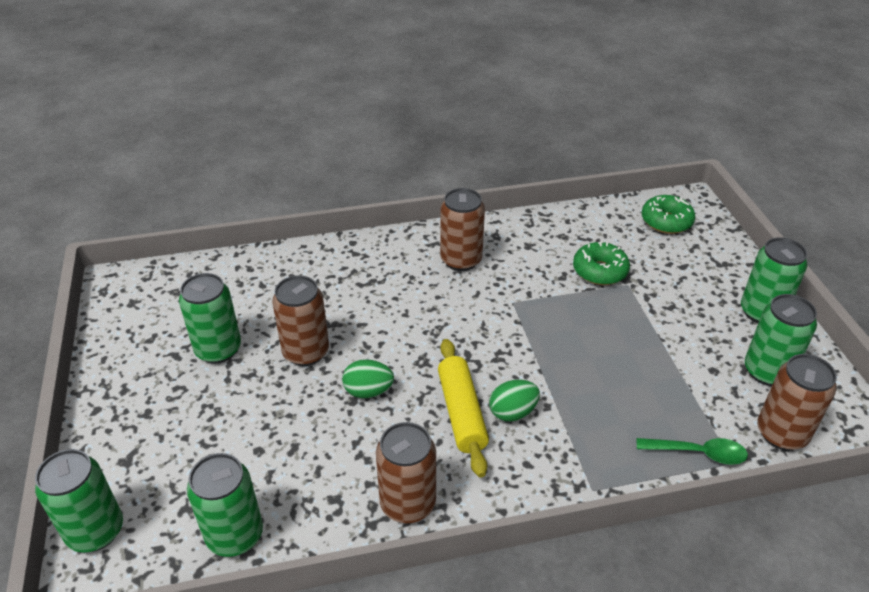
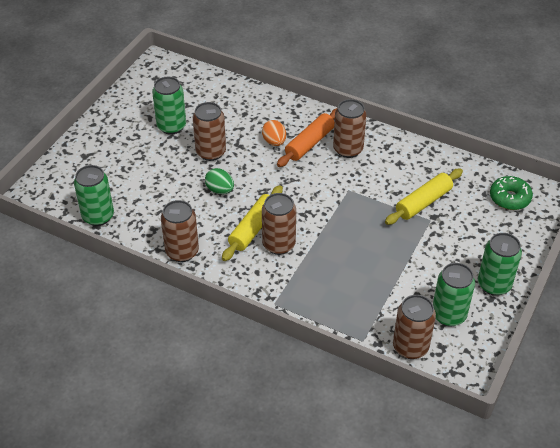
camera: 40 degrees right, 5 degrees up
green can [35,449,123,553] -> none
green egg [489,379,540,422] -> brown can [262,193,296,255]
green donut [573,241,630,285] -> yellow rolling pin [385,169,463,225]
green spoon [637,438,748,465] -> none
none -> orange egg [262,120,286,146]
none -> orange rolling pin [277,108,337,167]

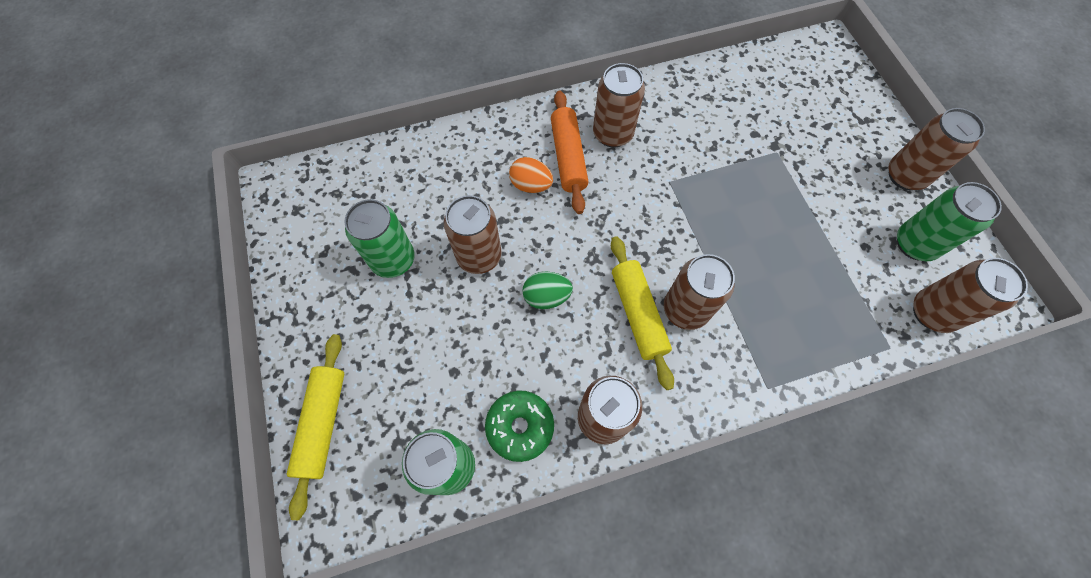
camera: 45 degrees left, 20 degrees up
yellow rolling pin [385,169,463,225] -> yellow rolling pin moved to [287,334,344,520]
green can [478,233,522,296] -> brown can [888,108,985,190]
green donut [490,176,533,210] -> green donut moved to [485,391,554,462]

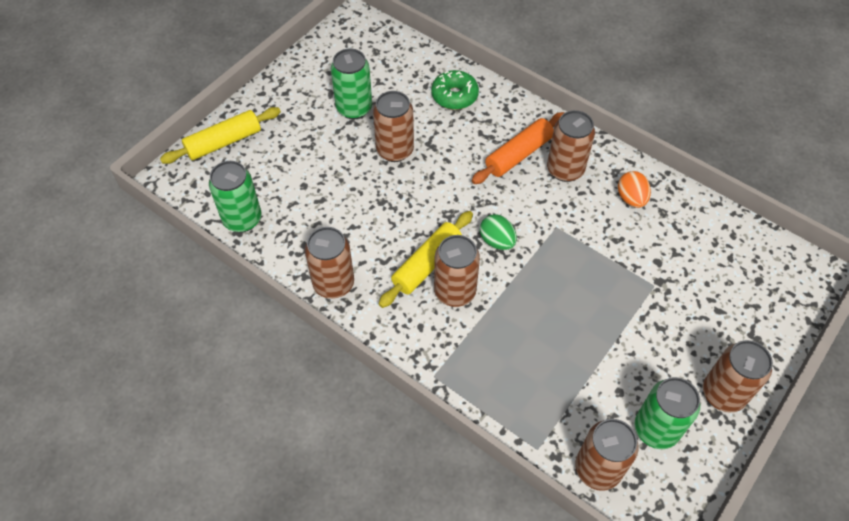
camera: 55 degrees right, 10 degrees down
green donut [485,391,554,462] -> green donut moved to [431,70,479,110]
orange egg [509,157,553,193] -> orange egg moved to [618,171,651,208]
green egg [523,271,573,309] -> green egg moved to [480,214,517,250]

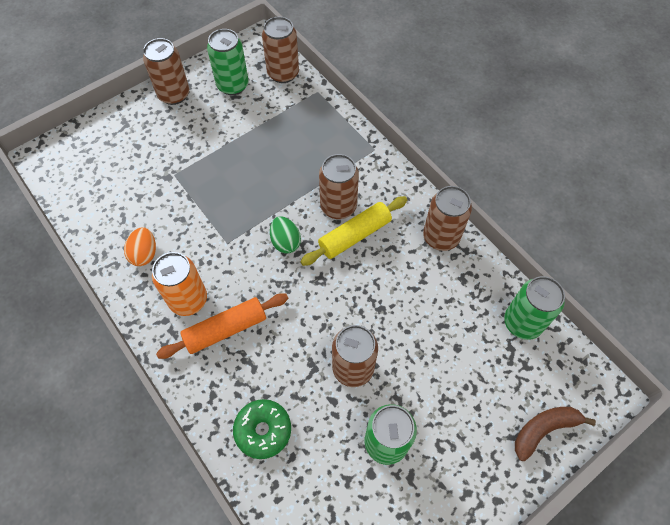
camera: 165 degrees left, 5 degrees up
yellow rolling pin [160,107,281,164] -> brown banana [515,407,596,461]
brown can [547,110,595,182] -> orange can [152,252,207,316]

